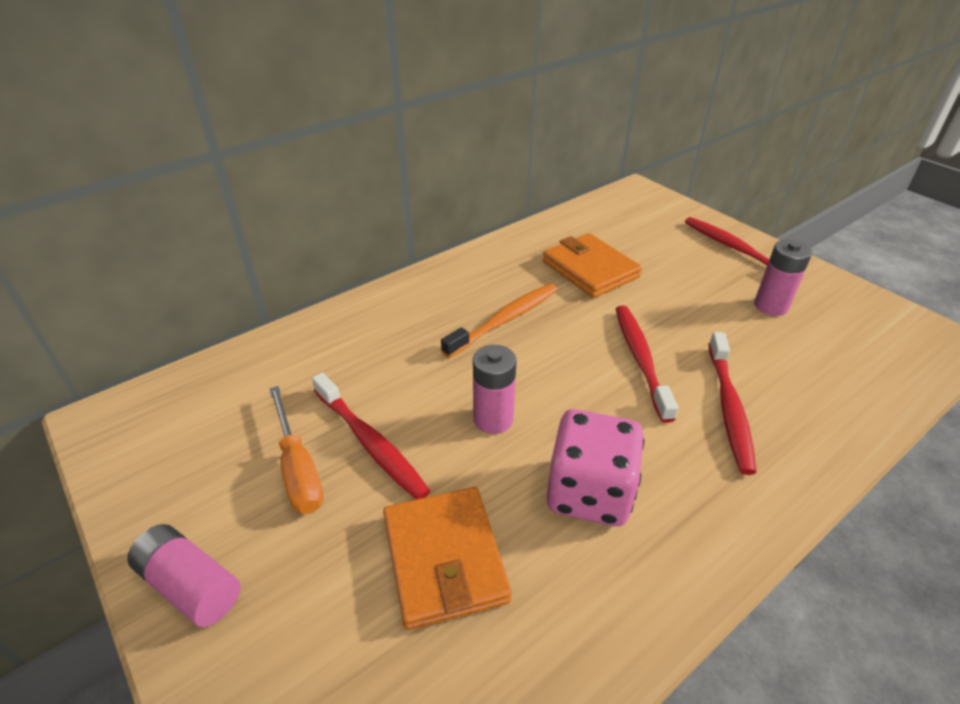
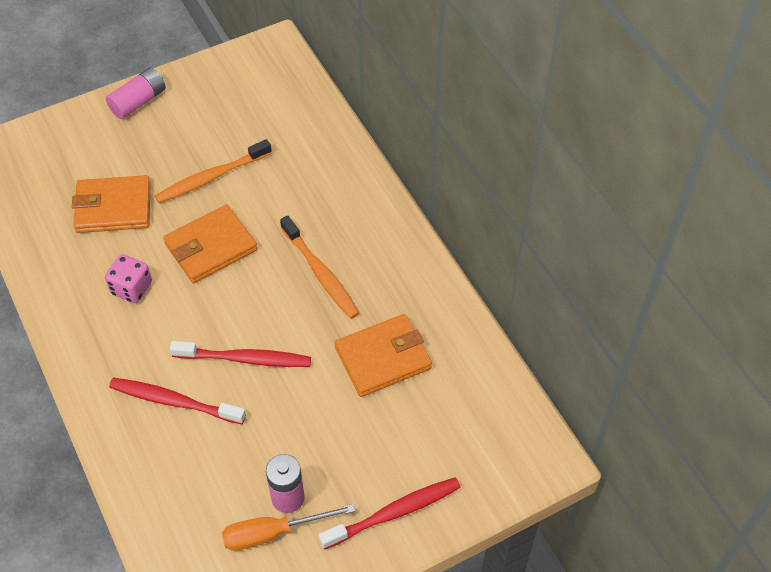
camera: 100 degrees right, 15 degrees up
orange screwdriver [269,386,324,514] -> orange screwdriver moved to [222,504,355,551]
red toothbrush [312,373,430,500] -> orange toothbrush [155,139,272,203]
pink battery [473,345,517,434] -> orange wallet [163,204,257,283]
pink dice [547,409,644,526] -> pink dice [105,254,152,303], size x0.64

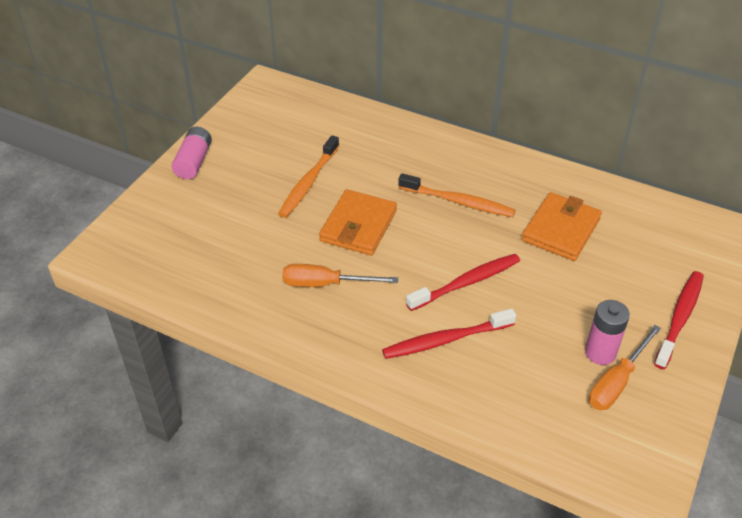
camera: 35 degrees left, 10 degrees down
orange wallet [72,175,151,233] -> none
pink dice [105,254,152,303] -> orange screwdriver [282,264,398,287]

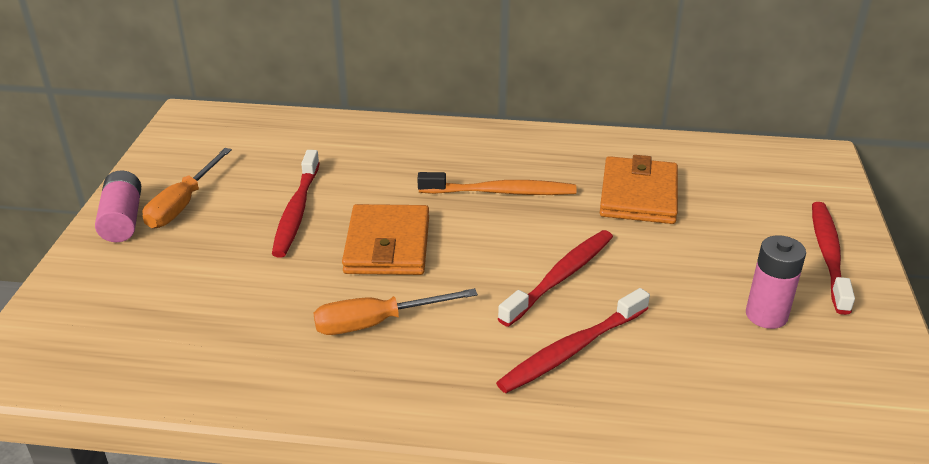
camera: 20 degrees left, 10 degrees down
orange toothbrush [278,135,339,218] -> red toothbrush [272,150,320,258]
orange screwdriver [589,325,661,410] -> orange screwdriver moved to [143,148,232,228]

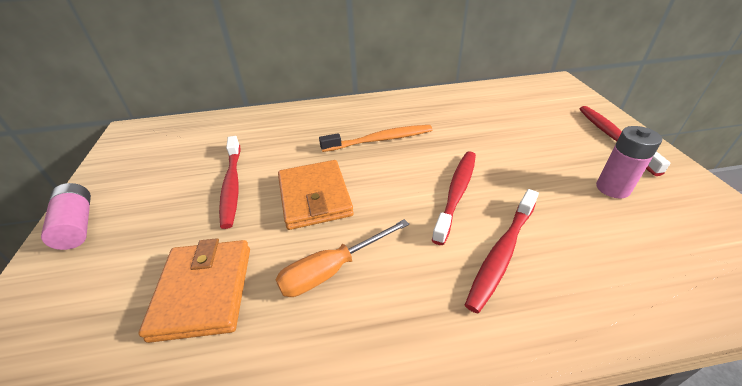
camera: 15 degrees left, 5 degrees up
orange screwdriver [143,148,232,228] -> none
orange wallet [600,155,678,224] -> orange wallet moved to [139,238,250,343]

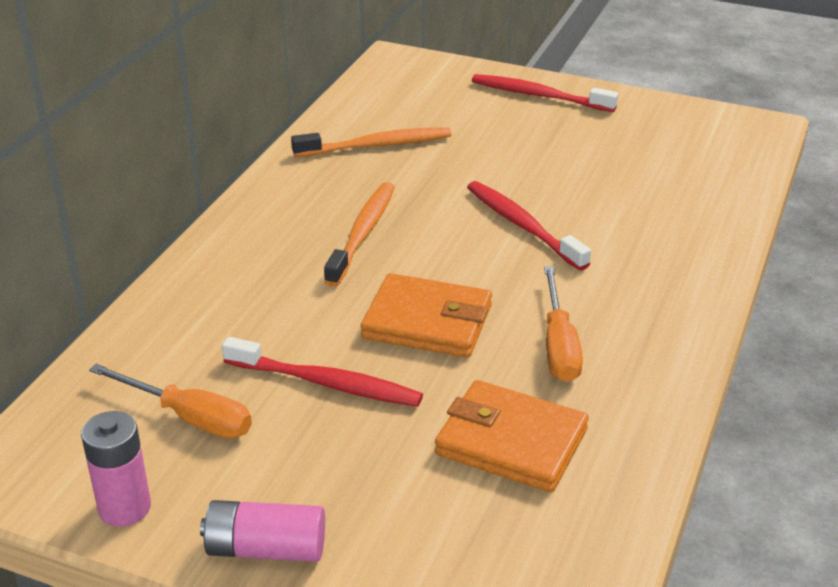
camera: 60 degrees left, 5 degrees down
red toothbrush [465,189,539,313] -> none
pink battery [596,126,662,199] -> pink battery moved to [81,411,151,527]
none -> orange screwdriver [89,364,252,438]
none -> orange toothbrush [291,127,451,157]

